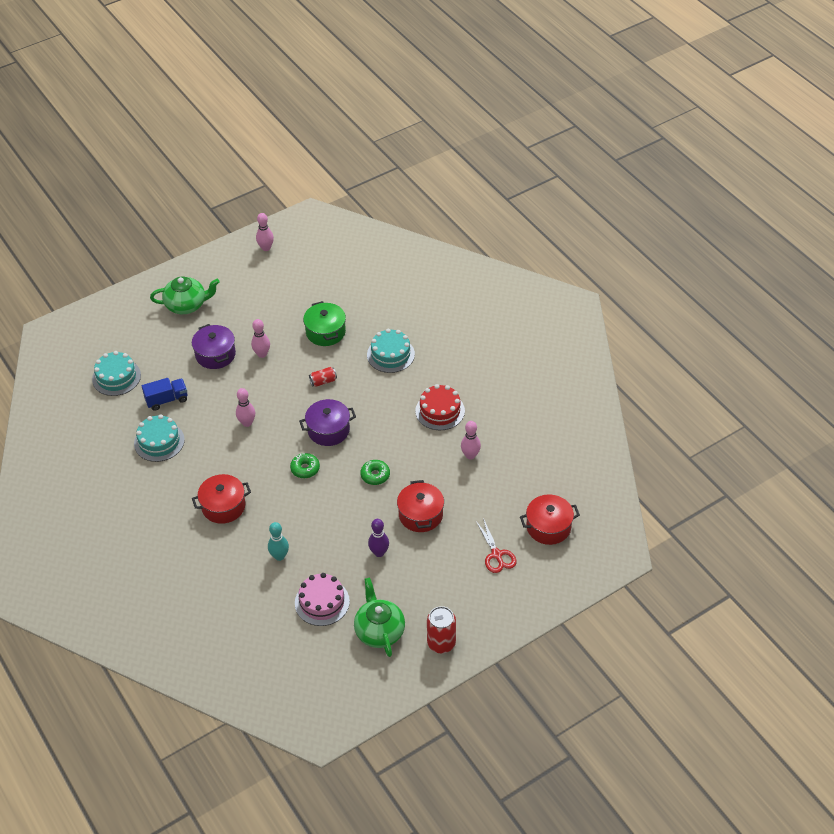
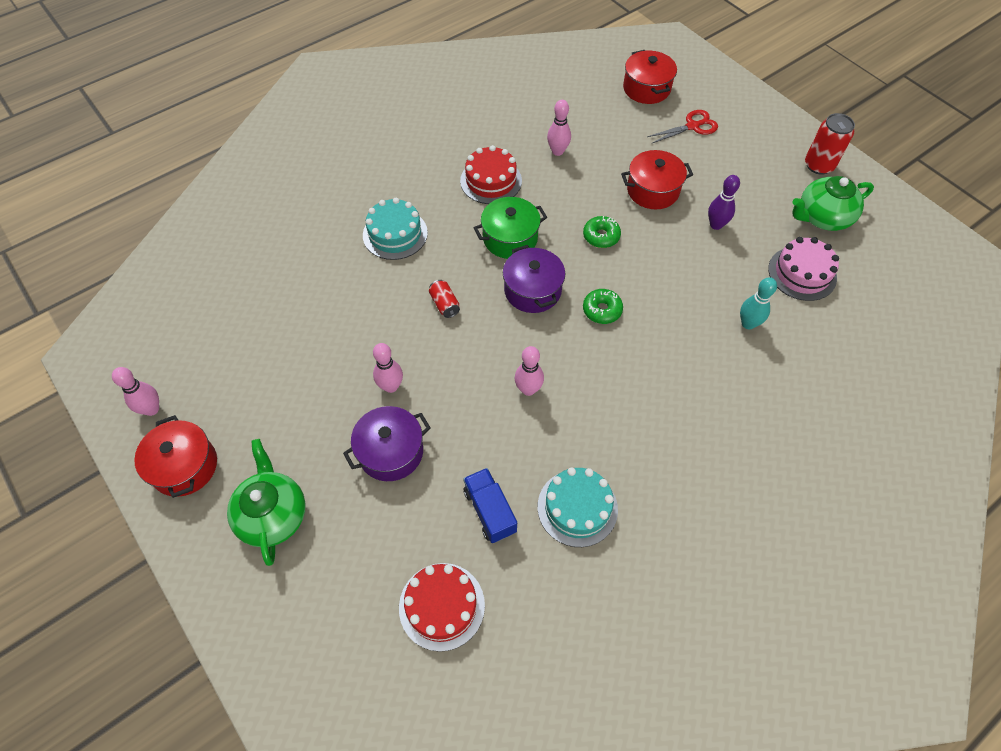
camera: 95 degrees left, 10 degrees up
turquoise cake [92,351,141,396] -> red cake [399,563,485,652]
red pot [192,474,251,524] -> red pot moved to [134,415,217,498]
green pot [303,301,346,346] -> green pot moved to [474,197,547,259]

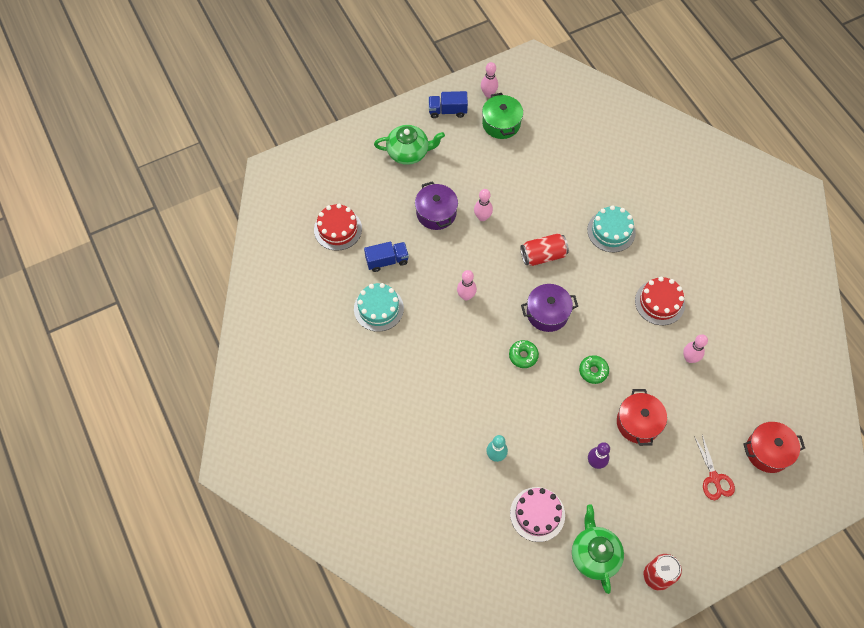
camera: 100 degrees right, 5 degrees up
red pot [134,415,217,498] -> blue truck [428,91,468,118]
red can [429,280,460,318] -> red can [520,233,569,266], size x1.69
green pot [474,197,547,259] -> green pot moved to [482,93,523,139]

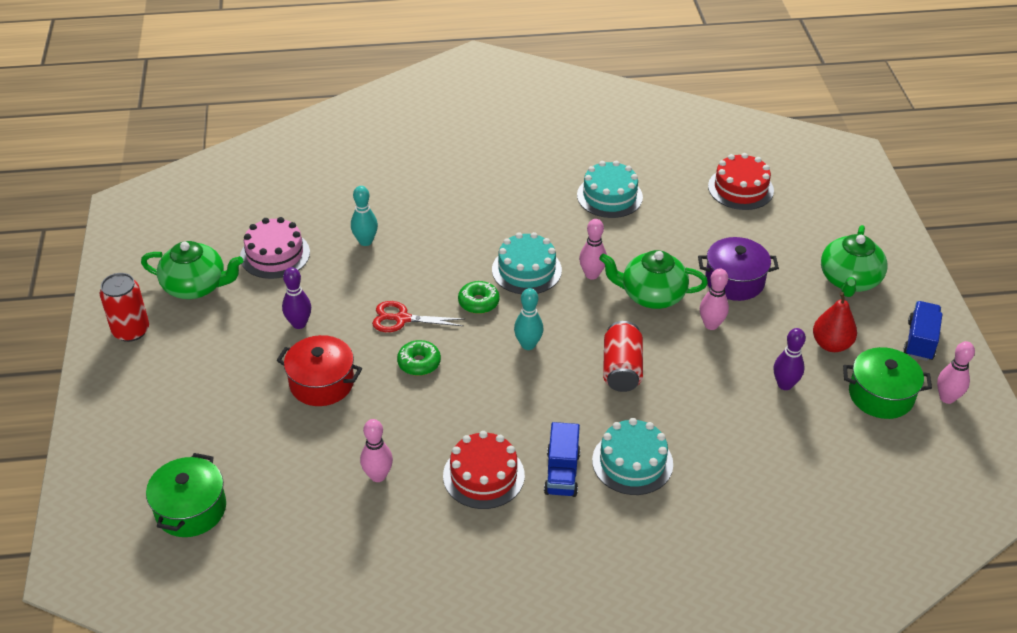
camera: 110 degrees right, 20 degrees down
blue truck [364,242,409,272] -> blue truck moved to [544,422,580,497]
purple pot [521,284,578,332] -> turquoise bowling pin [514,288,543,350]
red scissors [694,435,735,500] -> red scissors moved to [372,301,464,332]
red pot [743,422,805,473] -> green pot [146,453,226,537]
none -> turquoise cake [492,232,562,294]
none -> green teapot [599,250,708,309]
none -> purple bowling pin [774,328,806,390]
none -> red pear [813,292,857,352]

